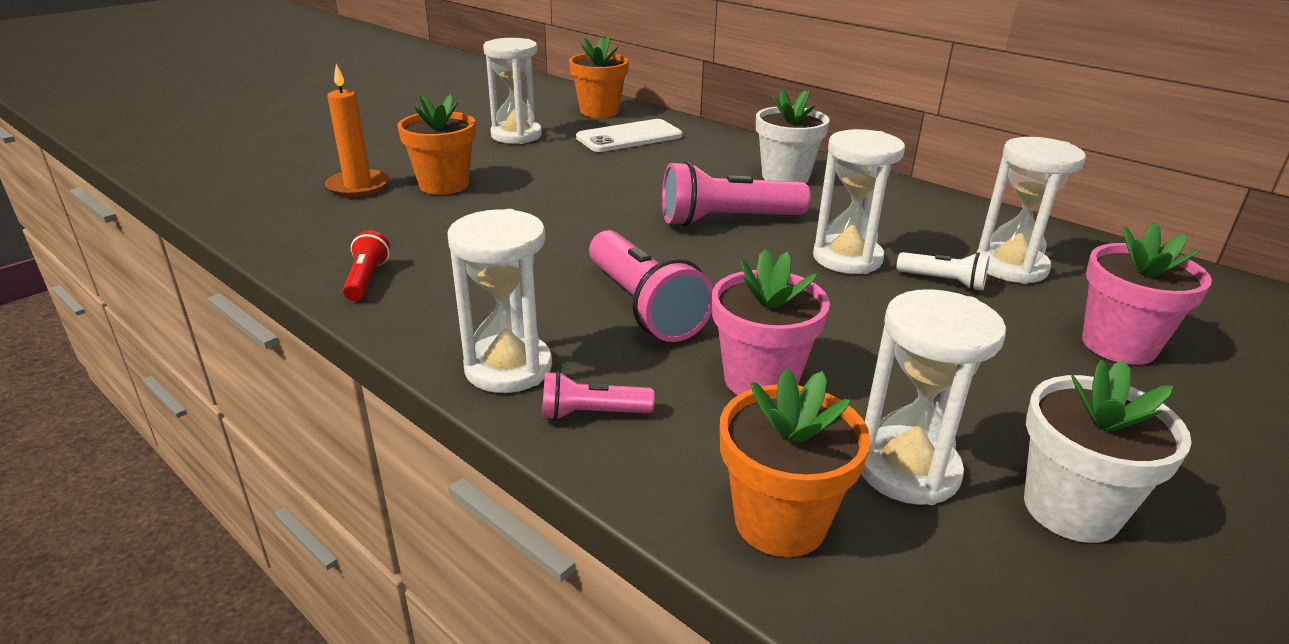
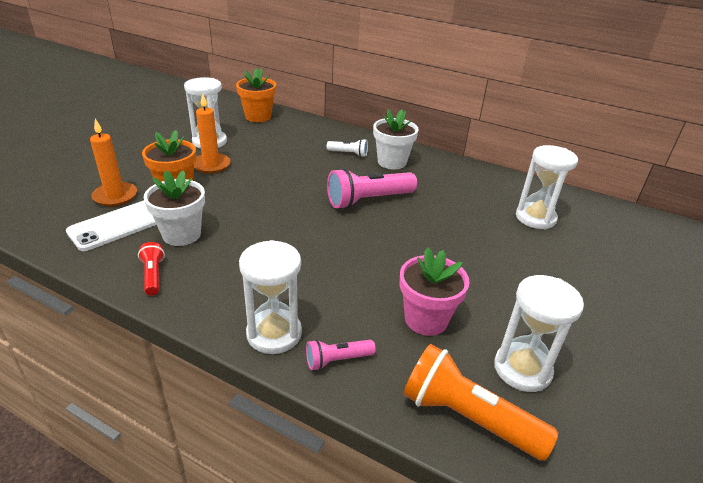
camera: 15 degrees left, 5 degrees up
white phone [576,119,682,152] -> white phone moved to [66,201,157,251]
pink flashlight [589,230,713,342] -> none
orange flower pot [720,368,871,557] -> orange flashlight [403,344,558,461]
white hourglass [813,129,905,274] -> none
white flashlight [897,252,989,291] -> white flashlight moved to [327,139,368,157]
white flower pot [1024,359,1192,543] -> white flower pot moved to [144,170,205,246]
pink flower pot [1082,222,1212,365] -> none
none -> orange candle [194,93,231,174]

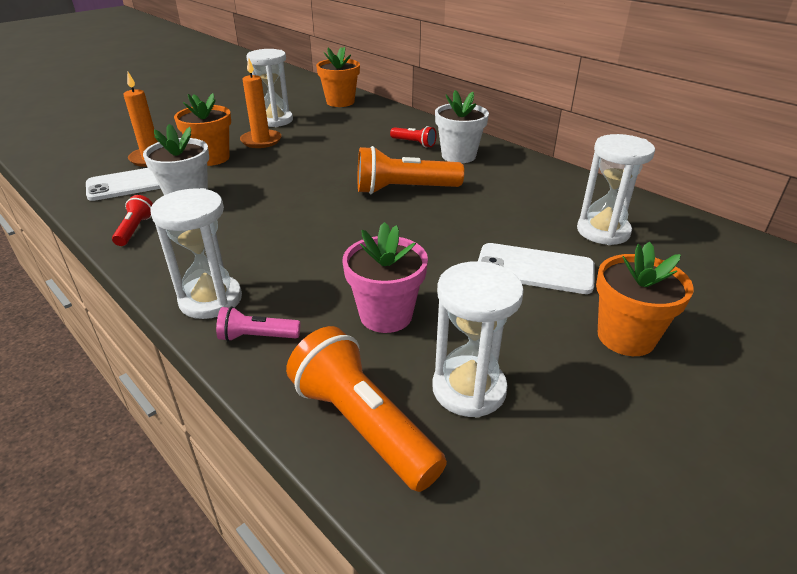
camera: 20 degrees right, 0 degrees up
white flashlight [327,139,368,157] -> red flashlight [390,126,437,148]
pink flashlight [327,168,417,209] -> orange flashlight [358,146,464,194]
none -> white phone [478,243,595,294]
none -> orange flower pot [596,242,694,356]

